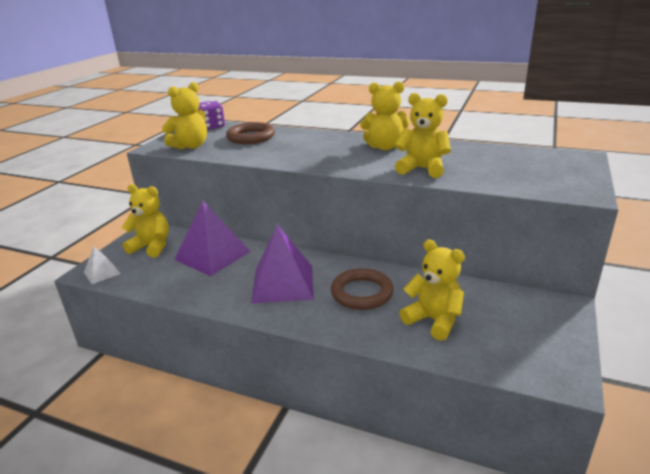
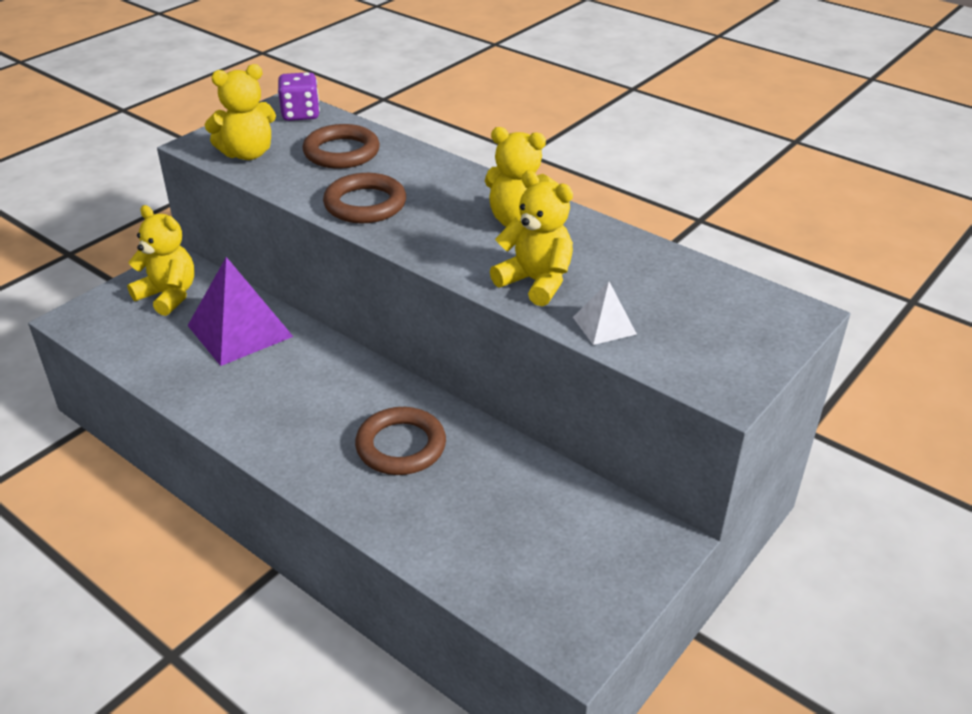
camera: 15 degrees right, 10 degrees up
white pyramid [84,246,121,284] -> white pyramid moved to [573,281,637,345]
purple pyramid [251,225,314,304] -> none
yellow teddy bear [399,239,465,341] -> none
none -> brown ring [323,173,406,223]

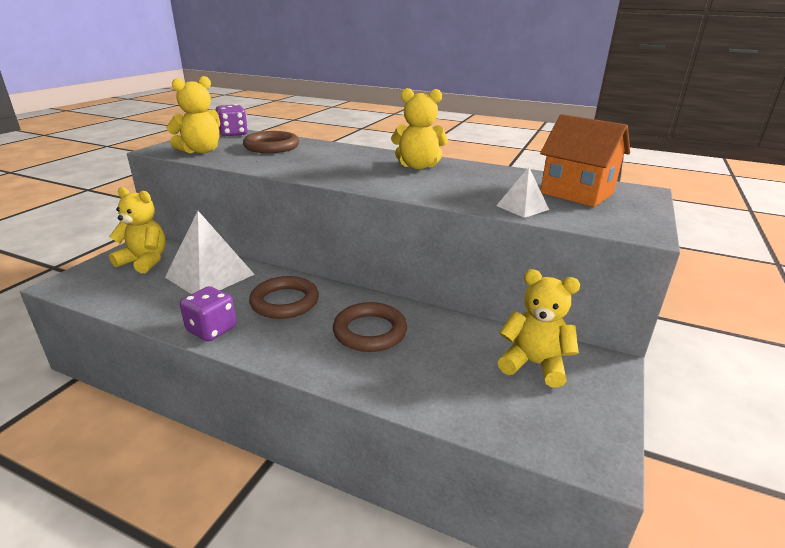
camera: 15 degrees left, 10 degrees down
purple pyramid [187,257,293,366] -> white pyramid [165,211,255,294]
brown ring [323,173,406,223] -> brown ring moved to [249,276,319,319]
yellow teddy bear [490,171,573,306] -> yellow teddy bear moved to [498,269,580,388]
none -> purple dice [180,286,236,341]
none -> orange house [540,114,630,207]

